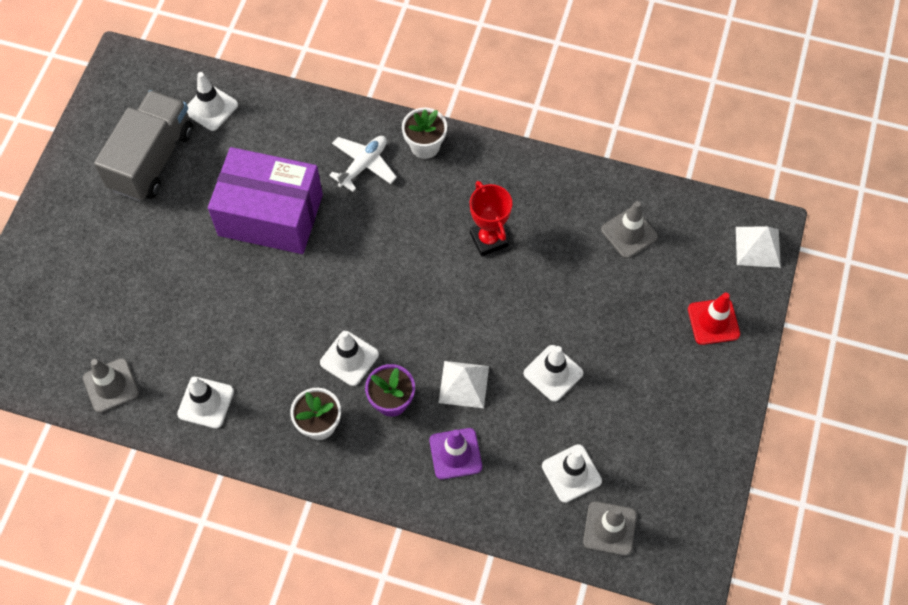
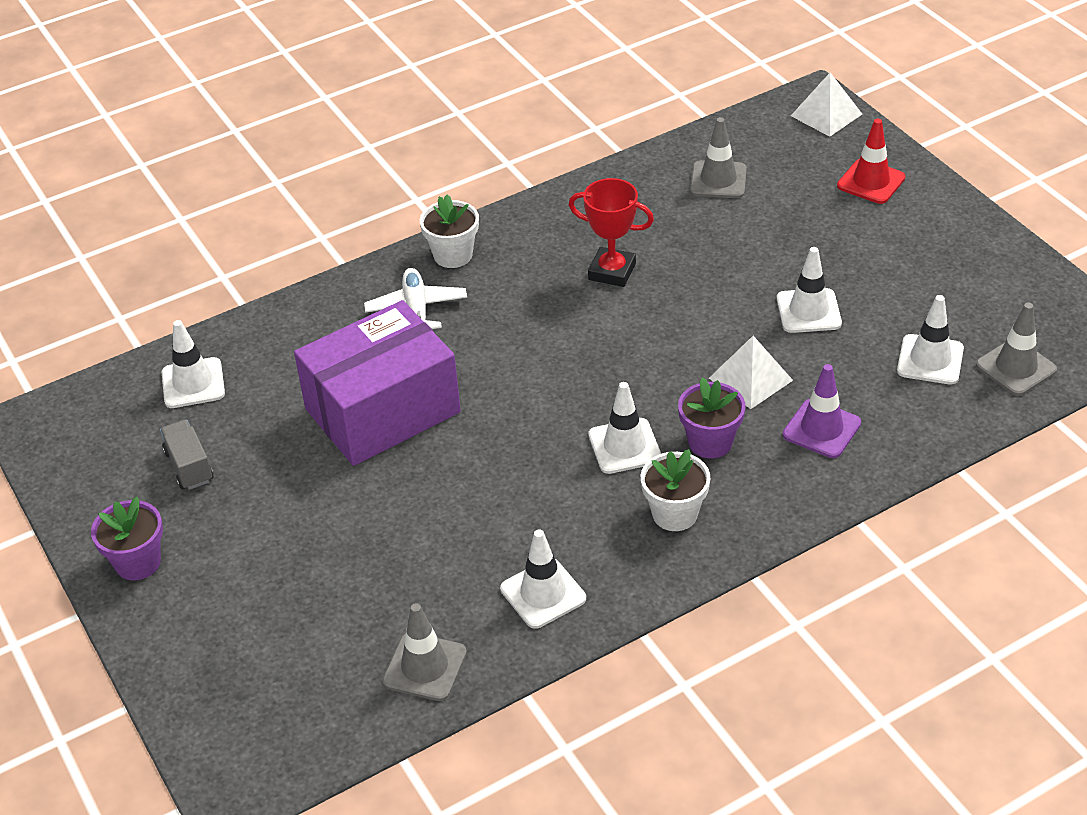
camera: 45 degrees left, 20 degrees down
grey truck [94,90,193,201] -> grey truck [160,420,213,490], size x0.47
none -> purple flower pot [91,497,163,580]

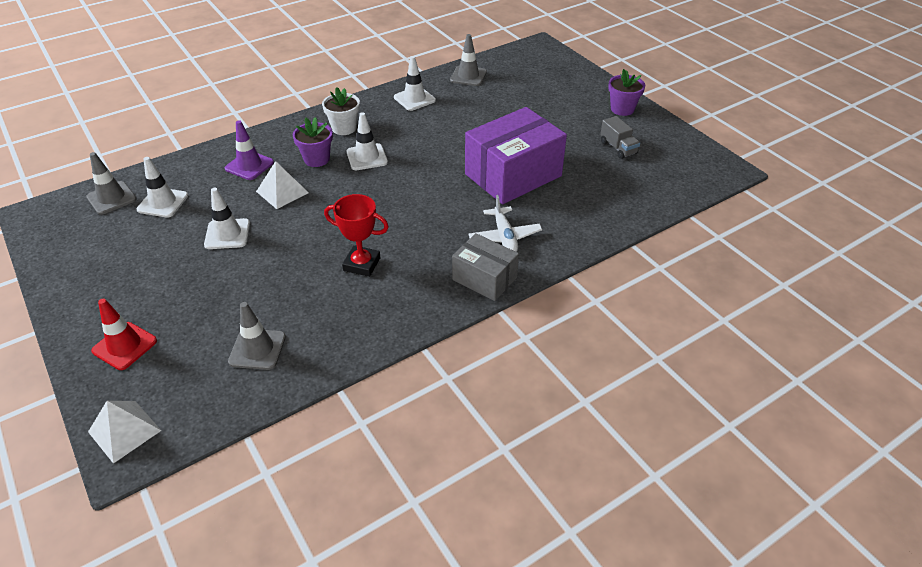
camera: 175 degrees right, 0 degrees up
white traffic cone [162,320,225,408] -> none
white flower pot [420,194,479,268] -> grey box [452,233,519,301]

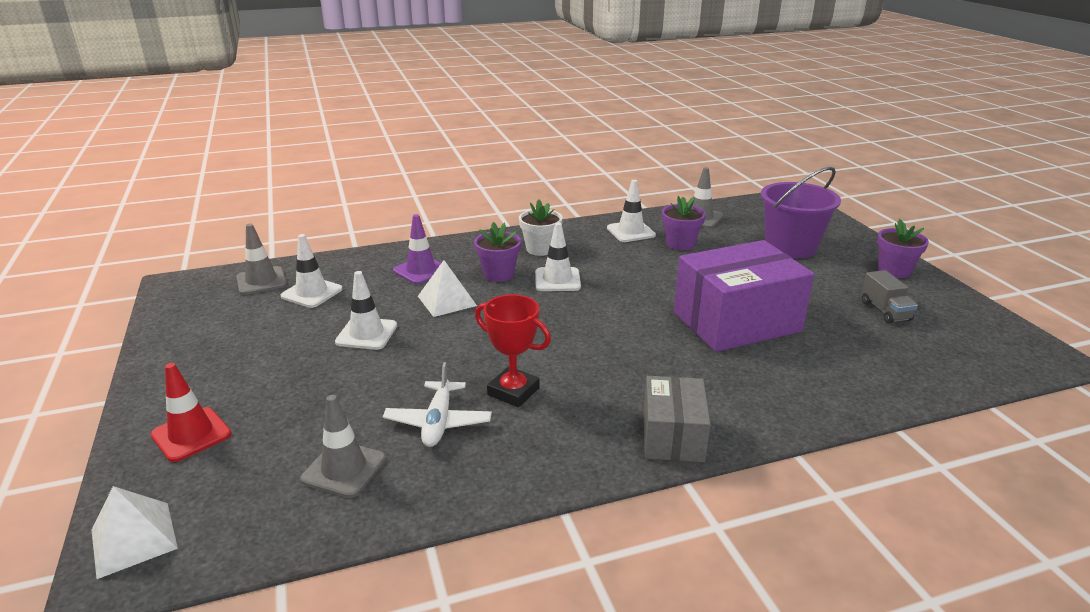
camera: 15 degrees right, 15 degrees down
grey box [452,233,519,301] -> grey box turned 45 degrees clockwise [643,376,711,462]
white plane [468,195,542,252] -> white plane moved to [383,362,492,447]
none -> purple flower pot [662,196,706,250]
none -> purple bucket [761,167,841,258]

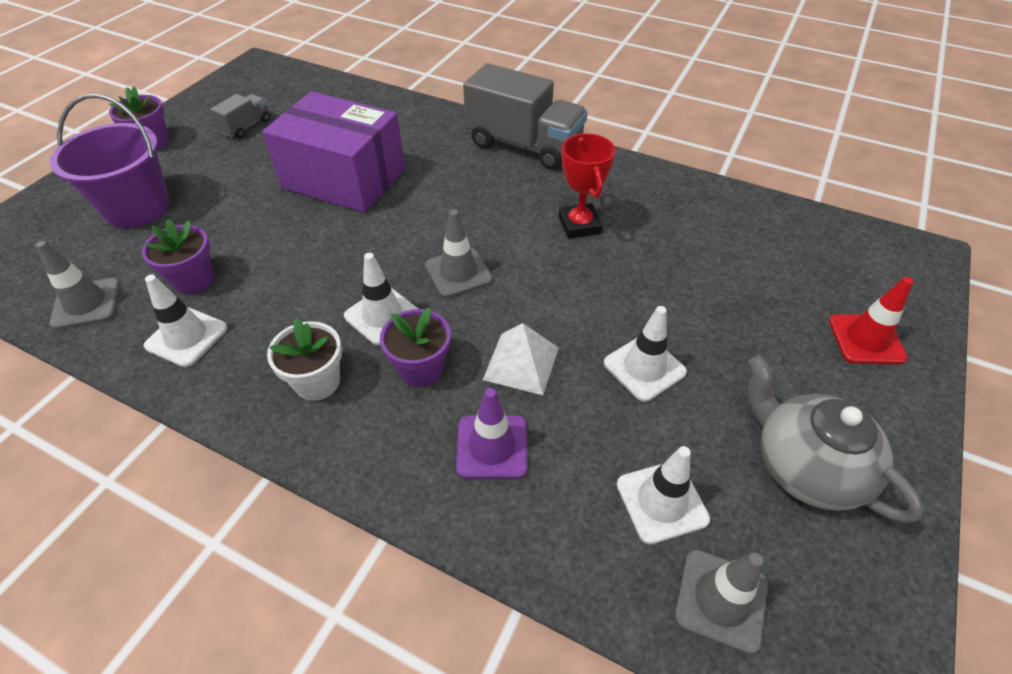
camera: 135 degrees left, 20 degrees up
white pyramid [92,486,178,579] -> none
grey traffic cone [300,395,386,498] -> grey traffic cone moved to [425,209,493,298]
white plane [383,362,492,447] -> none
grey box [643,376,711,462] -> grey truck [463,63,588,170]
none -> grey teapot [748,356,924,523]

